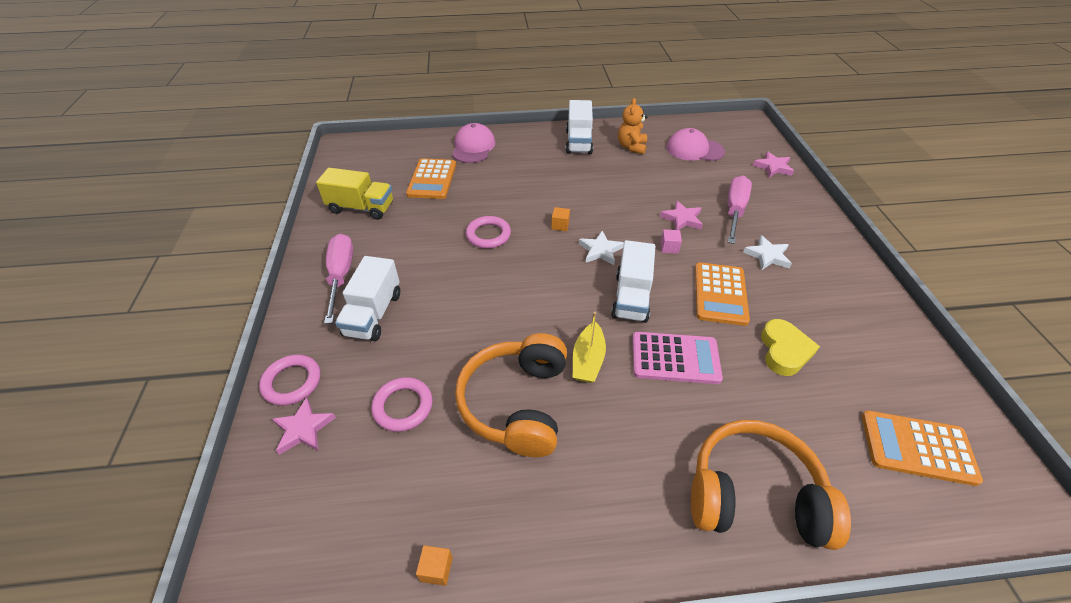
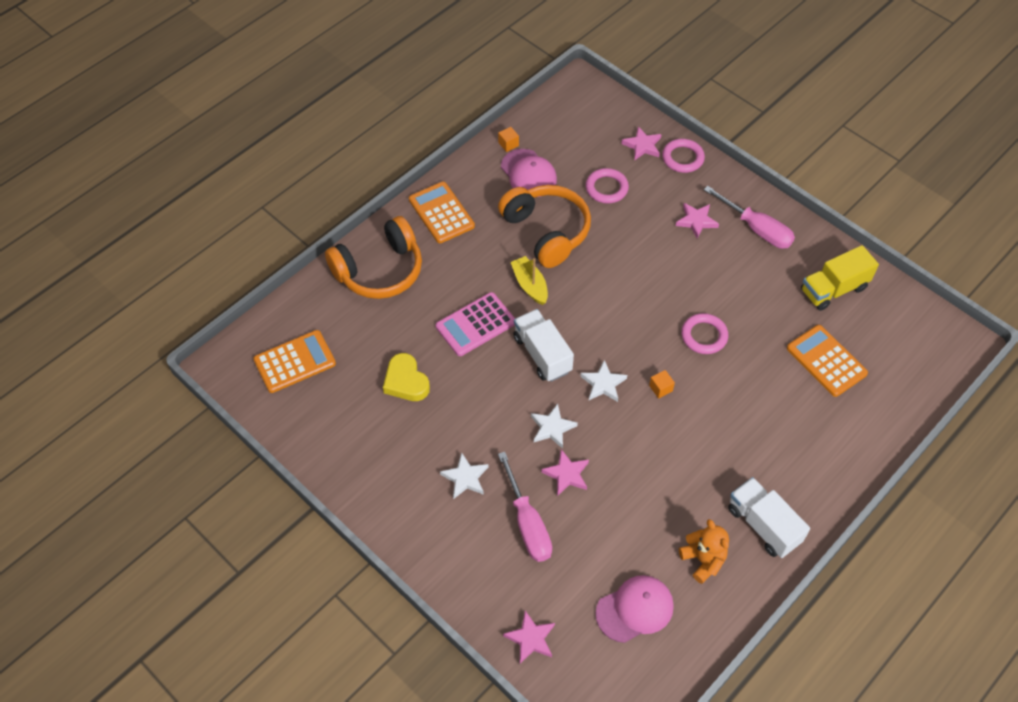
camera: 140 degrees right, 10 degrees up
white truck [335,256,400,341] -> pink star [675,203,719,239]
pink cap [452,123,495,163] -> pink cap moved to [501,149,557,197]
pink cube [661,229,682,254] -> white star [531,404,578,449]
orange calculator [695,262,750,326] -> orange calculator moved to [409,182,475,243]

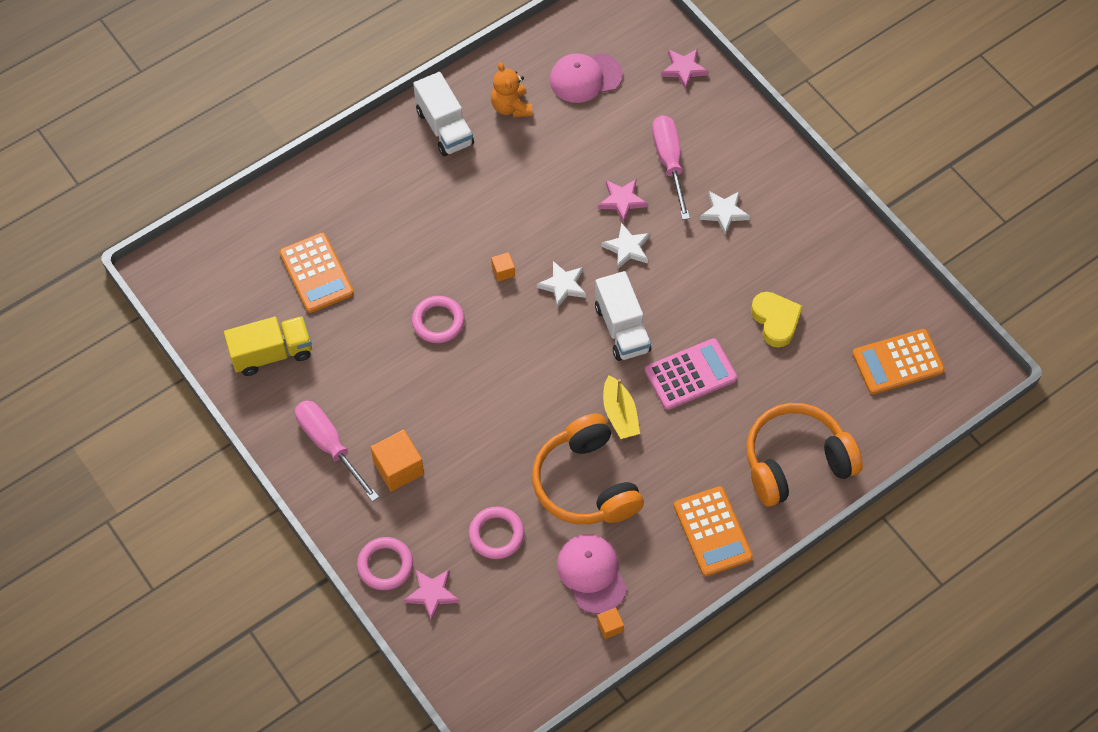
camera: 170 degrees left, 5 degrees up
pink star [675,203,719,239] -> orange cube [370,430,424,492]

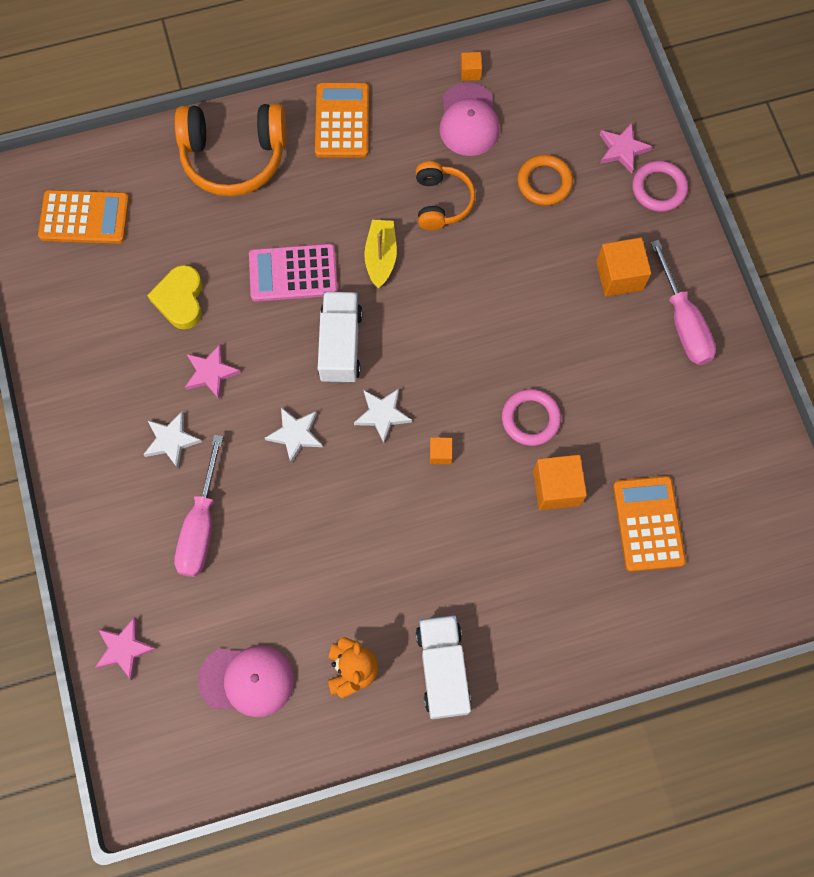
camera: 160 degrees left, 10 degrees up
yellow truck [224,316,312,376] -> none
pink ring [469,507,524,559] -> orange ring [517,155,573,206]
orange headphones [532,413,644,524] -> orange headphones [416,161,476,230], size x0.60
pink star [598,179,648,223] -> pink star moved to [185,344,241,399]
none -> orange cube [533,455,587,510]

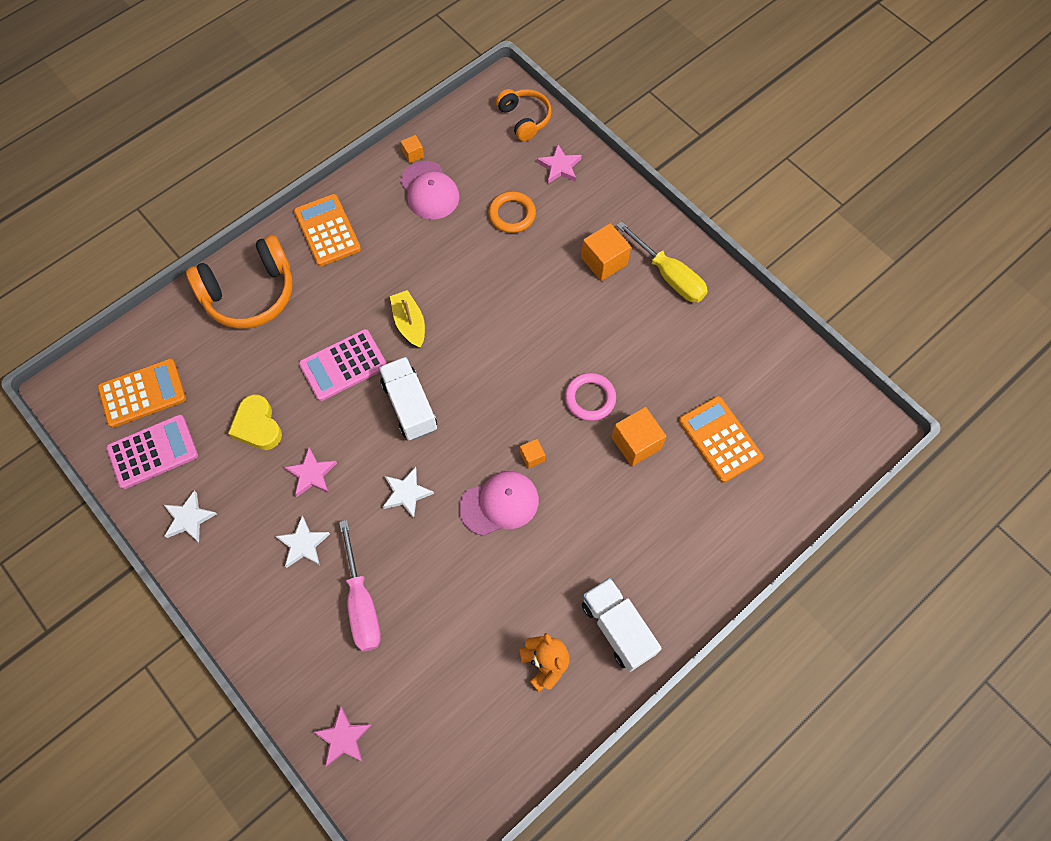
camera: 25 degrees left, 5 degrees down
pink cap [198,646,294,717] -> pink cap moved to [459,471,539,536]
white star [354,389,412,443] -> white star moved to [164,490,217,542]
orange headphones [416,161,476,230] -> orange headphones moved to [496,89,552,142]
pink ring [632,161,688,212] -> none
pink screwdriver [650,240,716,365] -> yellow screwdriver [616,221,708,303]
none -> pink calculator [106,415,198,489]

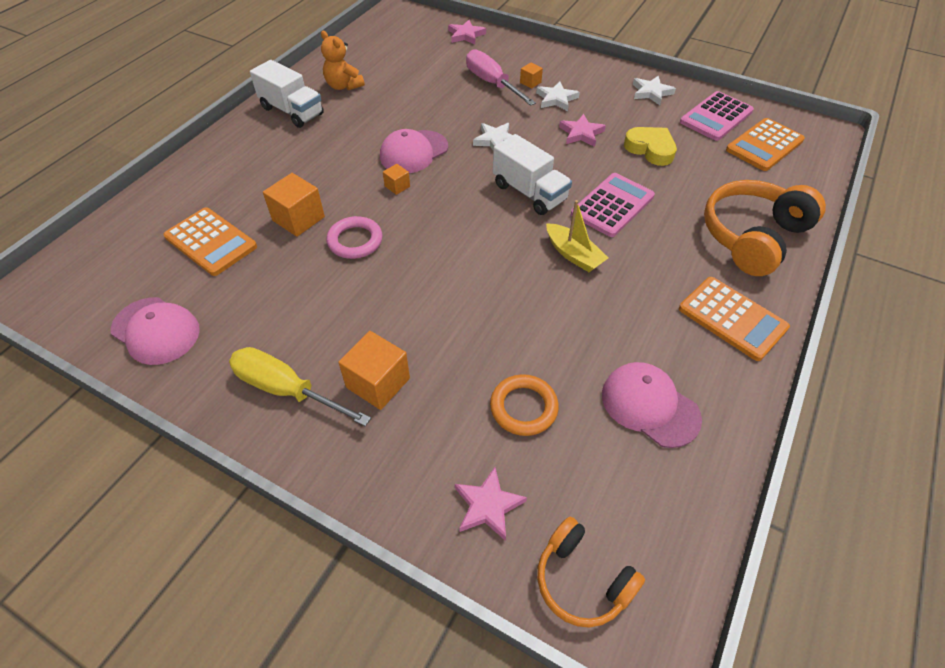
camera: 160 degrees right, 15 degrees down
orange cube [401,135,424,163] -> orange cube moved to [520,63,543,89]
none -> pink cap [111,297,200,365]

